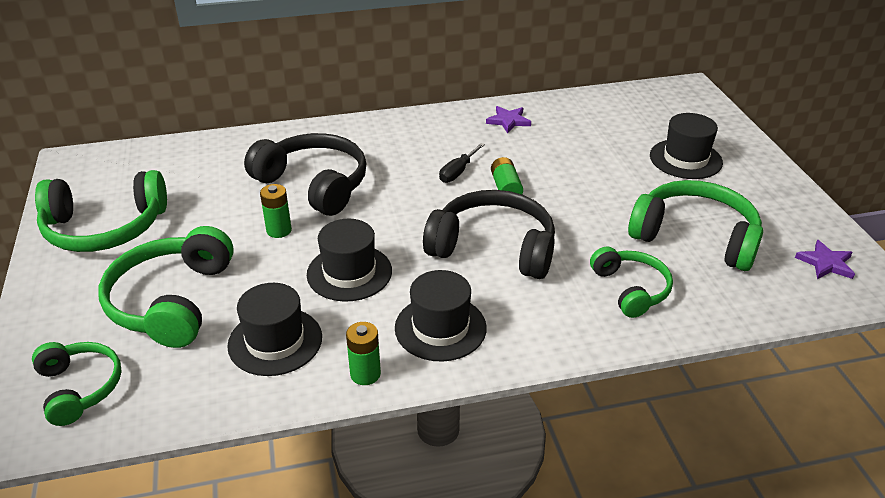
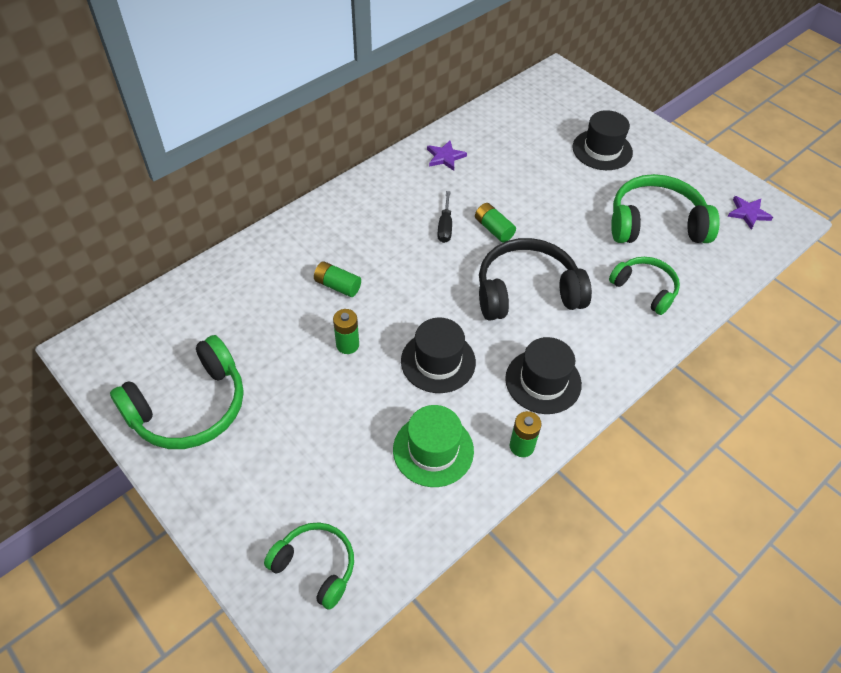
camera: 30 degrees left, 15 degrees up
green headphones [98,226,234,348] -> none
black hat [227,283,322,376] -> green hat [393,405,474,487]
black headphones [244,133,367,216] -> green battery [314,261,361,297]

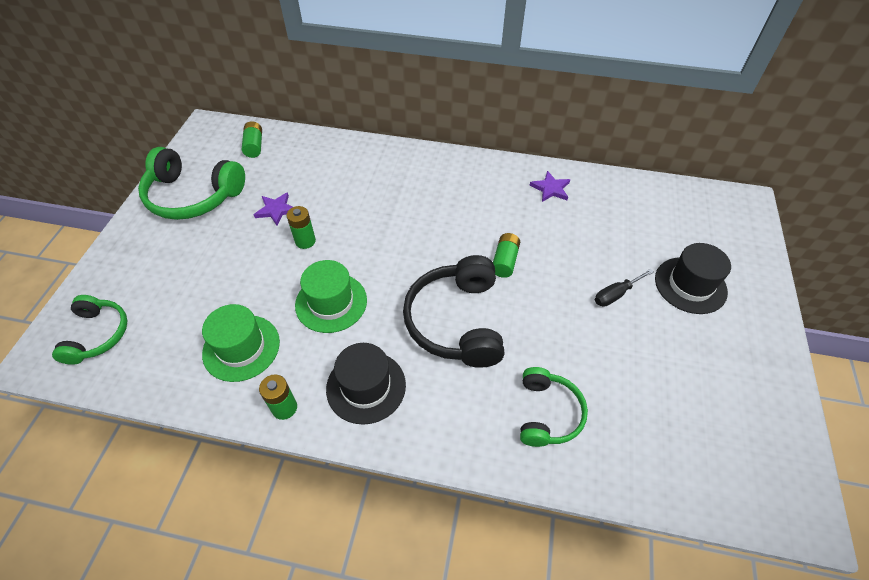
camera: 55 degrees right, 0 degrees up
green battery [314,261,361,297] -> green battery moved to [242,121,262,158]
black hat [401,318,476,393] -> green hat [295,260,367,333]
black screwdriver [437,191,452,243] -> black screwdriver moved to [595,269,654,307]
black headphones [479,238,592,320] -> black headphones turned 135 degrees counterclockwise [403,255,504,368]
green headphones [611,174,720,243] -> none
purple star [727,196,773,230] -> purple star moved to [254,192,293,226]

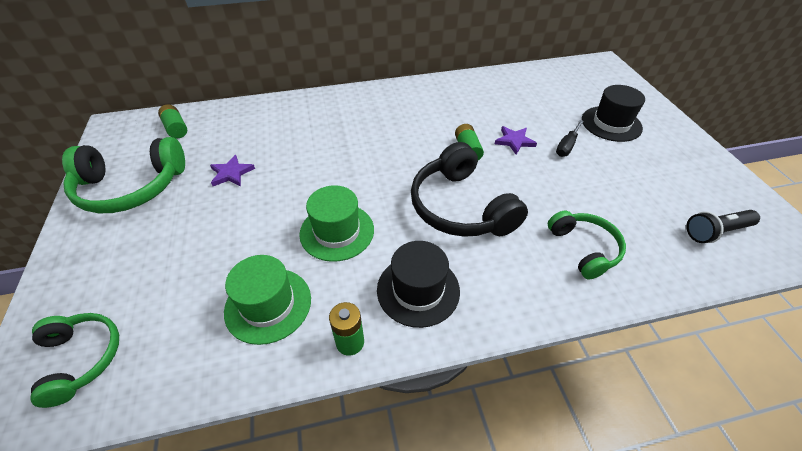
camera: 25 degrees left, 5 degrees down
green battery [286,206,316,249] -> none
purple star [529,171,570,202] -> purple star moved to [495,126,537,155]
none -> black flashlight [686,210,760,243]

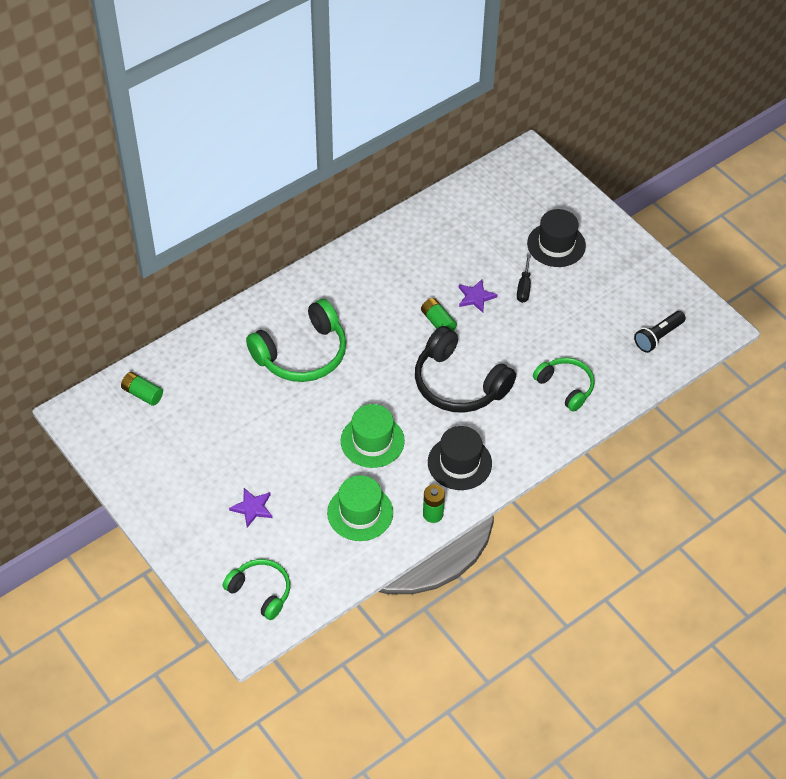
camera: 25 degrees left, 5 degrees up
green headphones [62,137,185,213] -> green headphones moved to [246,299,346,382]
purple star [210,155,255,186] -> purple star moved to [229,488,273,527]

